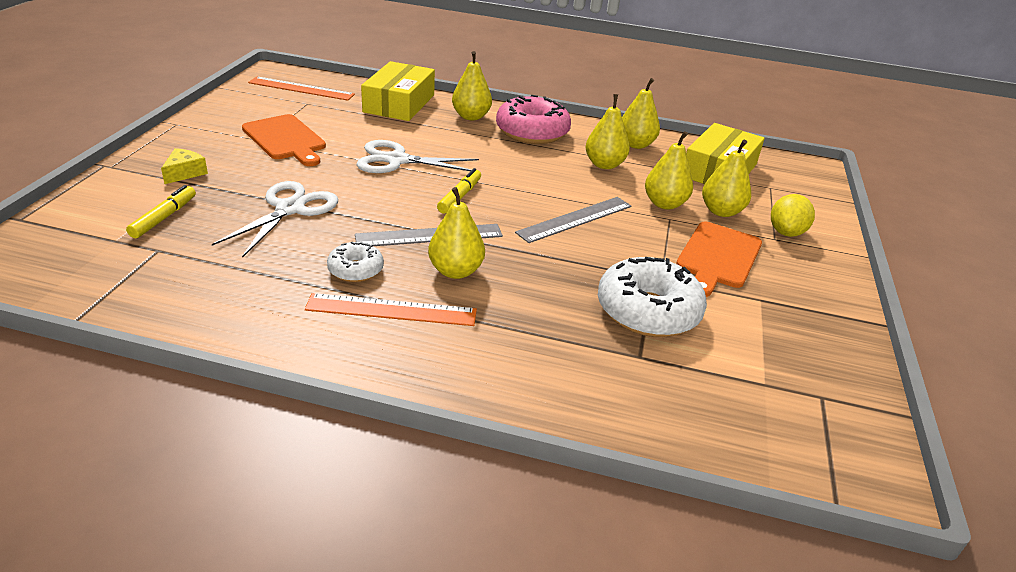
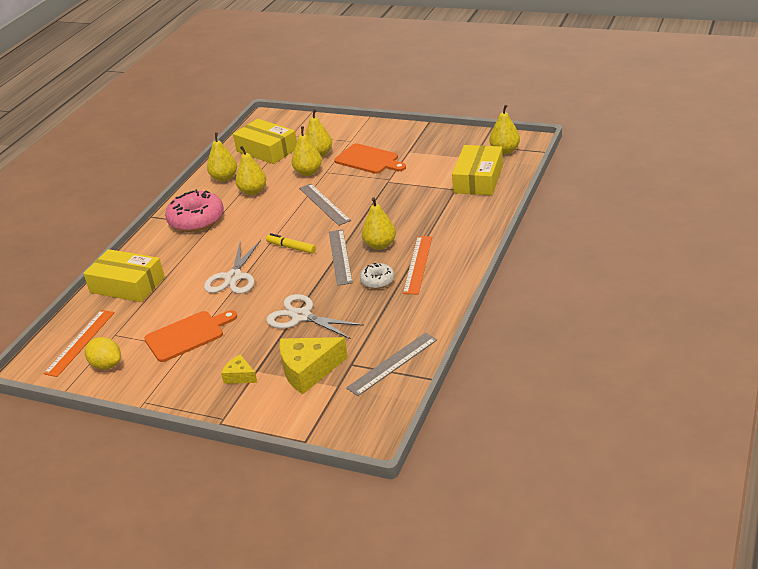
camera: 75 degrees left, 0 degrees up
yellow marker [126,185,196,238] -> yellow cheese [279,337,348,394]
yellow pear [452,51,492,120] -> yellow pear moved to [489,105,520,154]
white donut [598,257,707,337] -> none
yellow lemon [771,194,815,237] -> yellow lemon moved to [85,337,121,370]
none -> grey ruler [346,333,437,396]
none -> yellow box [452,145,503,195]

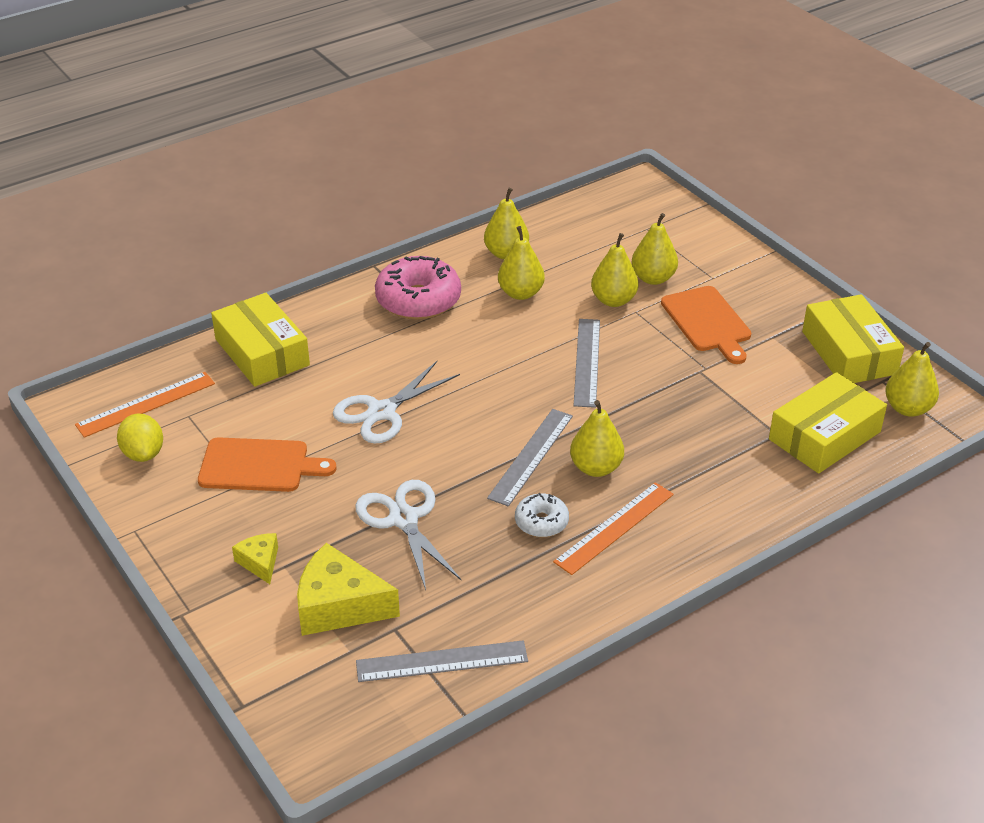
camera: 30 degrees right, 5 degrees up
yellow box [233,119,297,164] -> yellow box moved to [802,294,904,383]
yellow marker [266,233,316,254] -> none

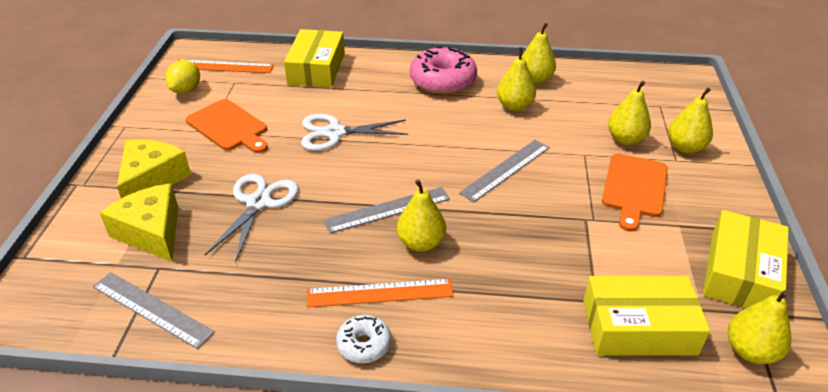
camera: 40 degrees right, 0 degrees up
yellow cheese [232,533,278,584] -> yellow cheese [117,139,191,198], size x1.89
white donut [515,493,569,537] -> white donut moved to [336,315,391,363]
yellow pear [591,233,639,307] -> yellow pear moved to [668,87,713,153]

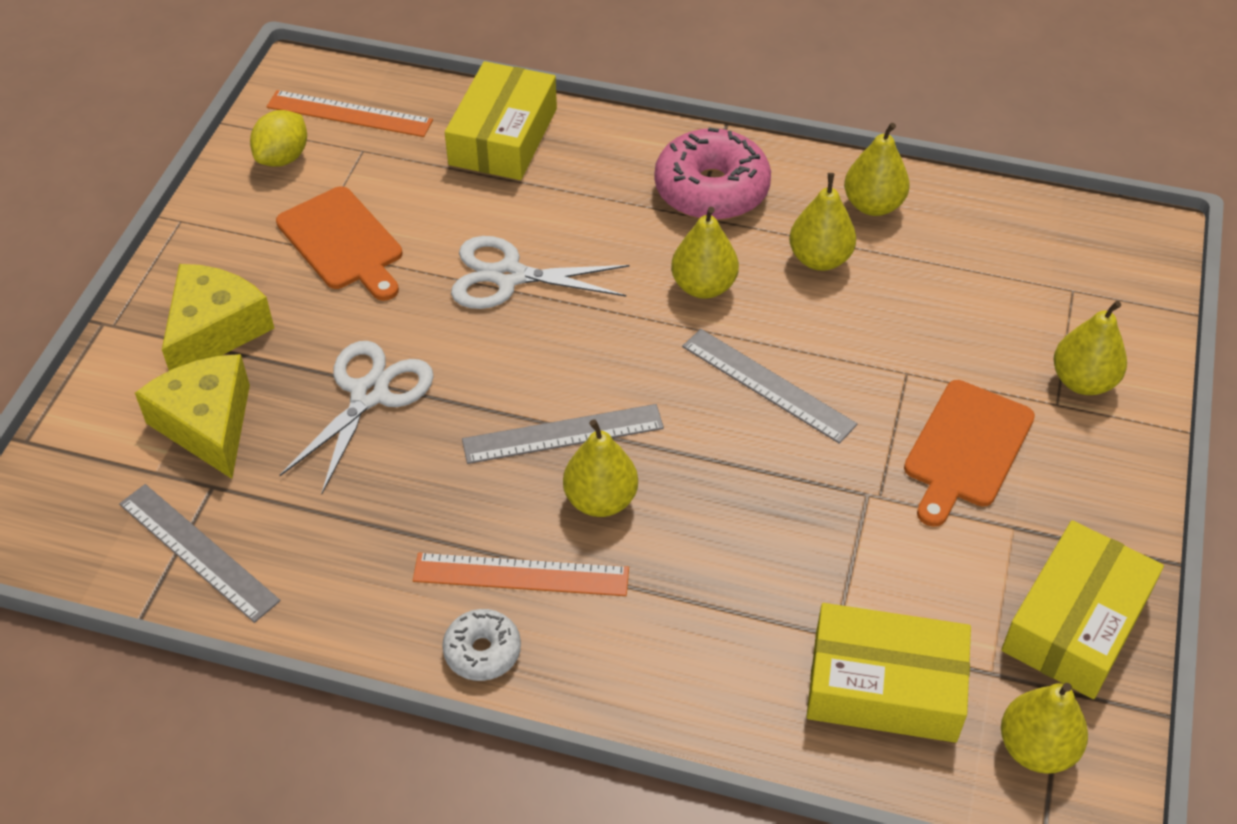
camera: 10 degrees right, 10 degrees up
grey ruler [459,140,550,202] -> grey ruler turned 75 degrees clockwise [682,329,857,444]
yellow pear [608,81,651,145] -> yellow pear moved to [671,207,739,299]

